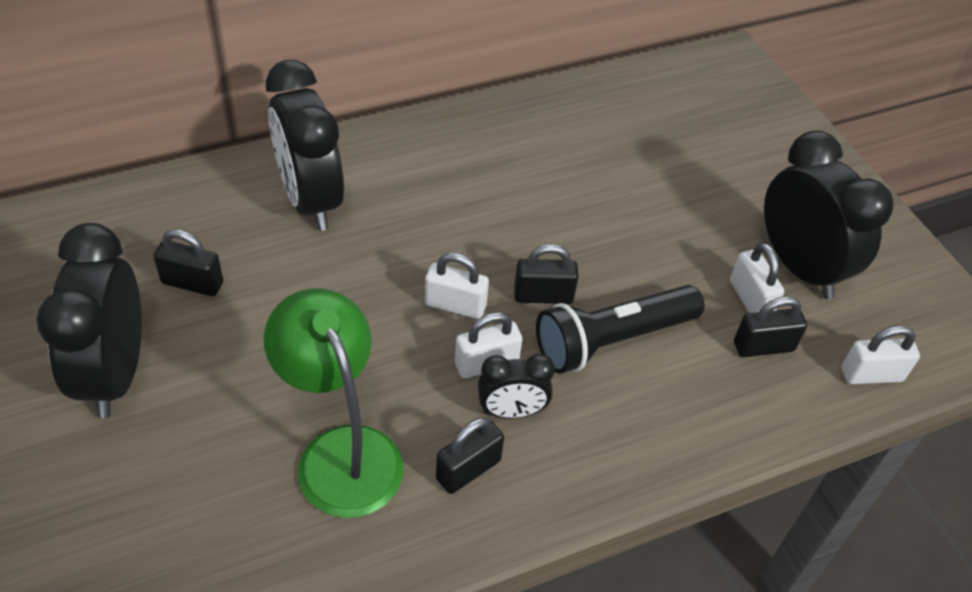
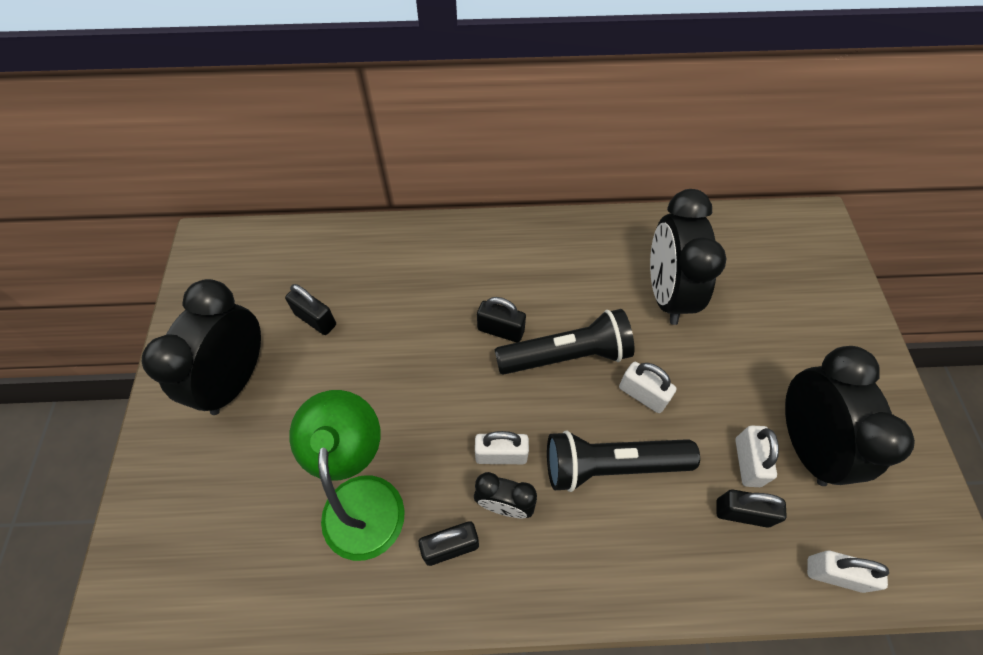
camera: 25 degrees right, 10 degrees up
black clock [266,60,344,231] -> black clock moved to [650,189,726,325]
white padlock [425,253,489,319] -> white padlock moved to [619,362,677,413]
black padlock [514,244,579,304] -> black padlock moved to [477,297,526,342]
none -> black flashlight [495,309,634,375]

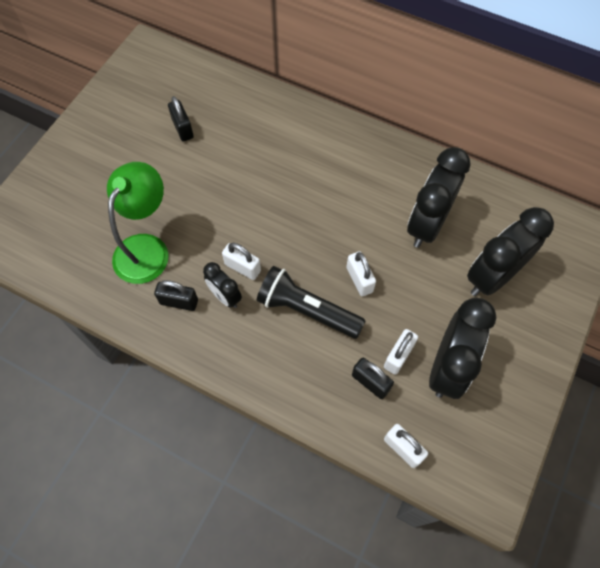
camera: 30 degrees right, 5 degrees up
black clock [142,279,261,415] -> black clock moved to [467,207,554,296]
black padlock [477,297,526,342] -> none
black flashlight [495,309,634,375] -> none

